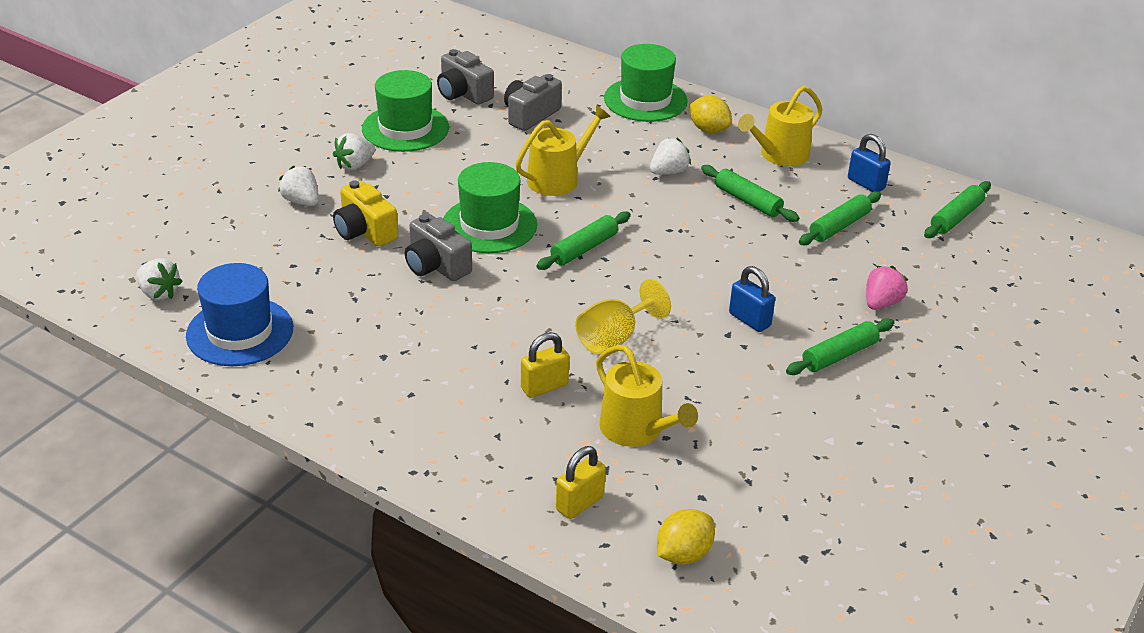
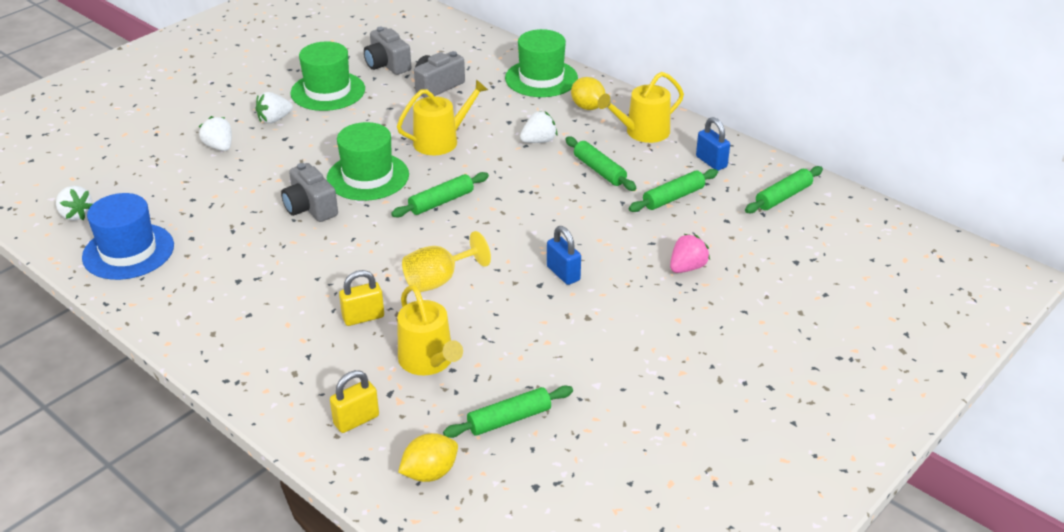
camera: 10 degrees right, 0 degrees up
yellow camera [333,180,398,247] -> none
green rolling pin [786,319,894,375] -> green rolling pin moved to [443,385,573,438]

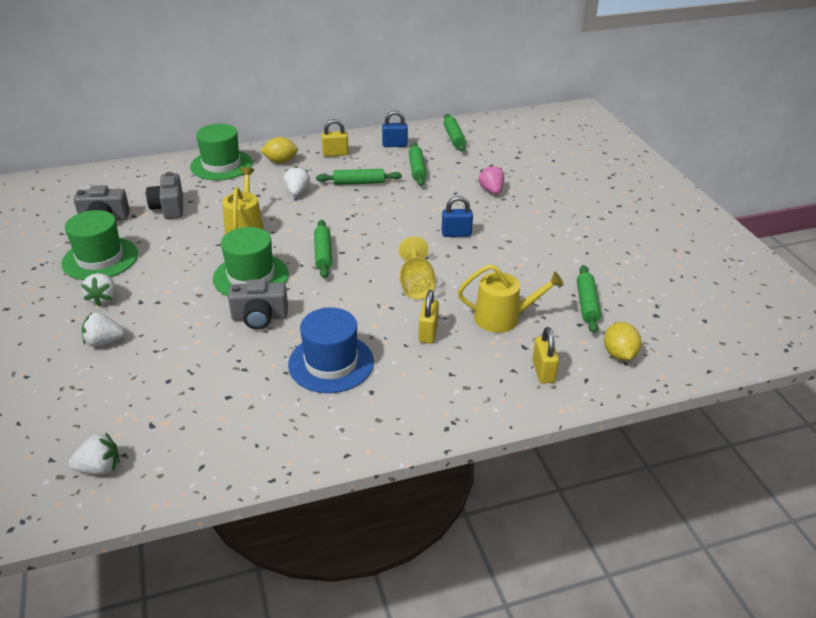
camera: 60 degrees left, 0 degrees up
blue hat [82,193,174,280] -> blue hat moved to [288,308,374,393]
yellow watering can [597,72,684,143] -> yellow padlock [321,119,348,157]

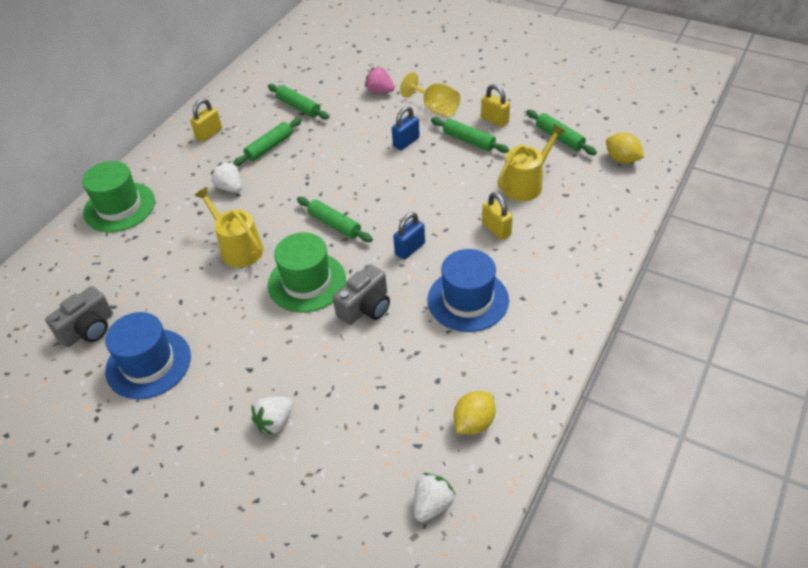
camera: 40 degrees left, 10 degrees up
green hat [61,210,138,280] -> blue hat [105,312,191,399]
white strawberry [81,273,116,307] -> none
grey camera [146,172,183,219] -> none
yellow lemon [261,137,298,163] -> yellow lemon moved to [454,391,496,435]
blue padlock [382,111,408,147] -> blue padlock moved to [393,212,425,260]
yellow goblet [399,236,435,299] -> yellow goblet moved to [400,72,460,117]
green rolling pin [444,114,466,152] -> green rolling pin moved to [431,117,509,153]
yellow padlock [532,327,559,383] -> yellow padlock moved to [481,84,510,127]

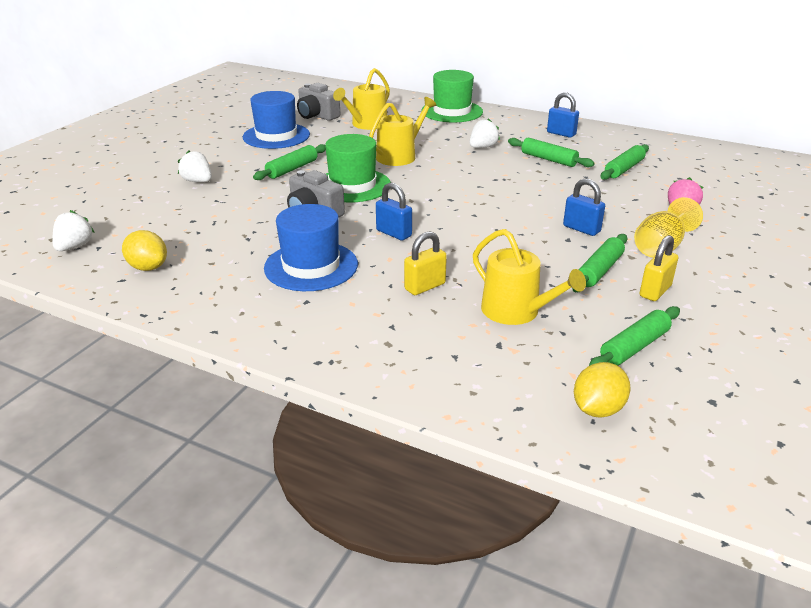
camera: 85 degrees right, 15 degrees down
yellow padlock [190,98,222,142] -> blue padlock [547,92,579,138]
green rolling pin [297,197,373,242] -> green rolling pin moved to [253,144,326,180]
white strawberry [414,473,455,522] -> white strawberry turned 105 degrees counterclockwise [53,210,95,251]
none -> yellow watering can [333,68,390,130]

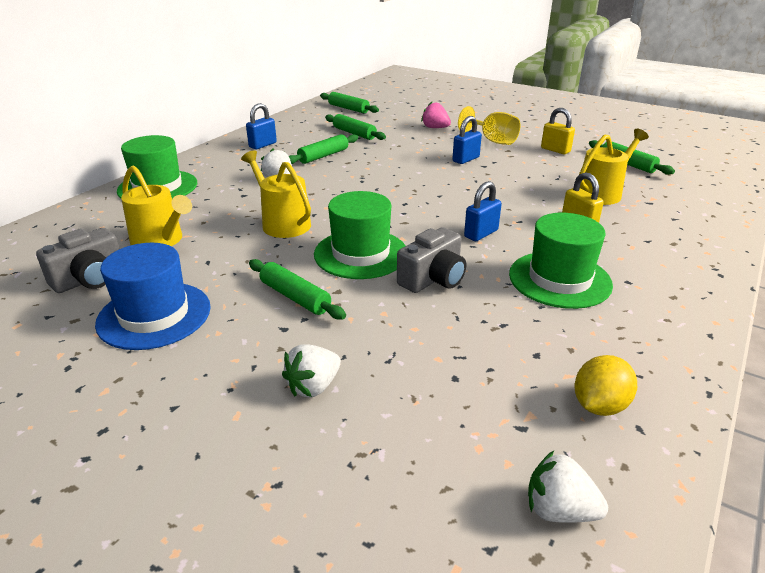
camera: 85 degrees left, 0 degrees up
blue hat [264,204,358,291] -> green hat [509,213,613,309]
green rolling pin [572,234,627,292] -> green rolling pin moved to [320,92,379,113]
yellow lemon [574,362,630,418] -> none

